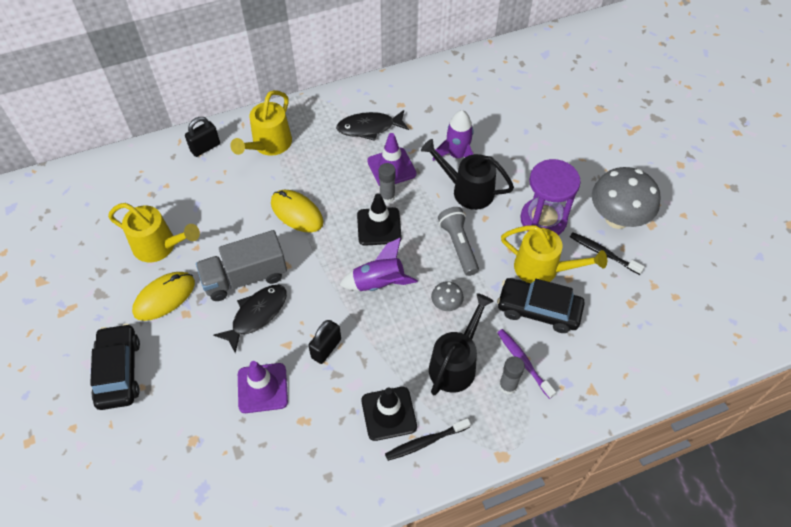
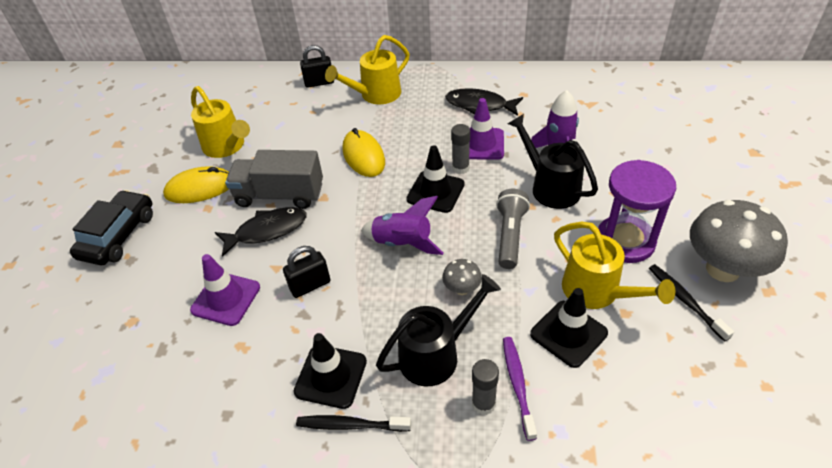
camera: 30 degrees right, 10 degrees down
black car [497,278,585,333] -> black traffic cone [530,288,608,368]

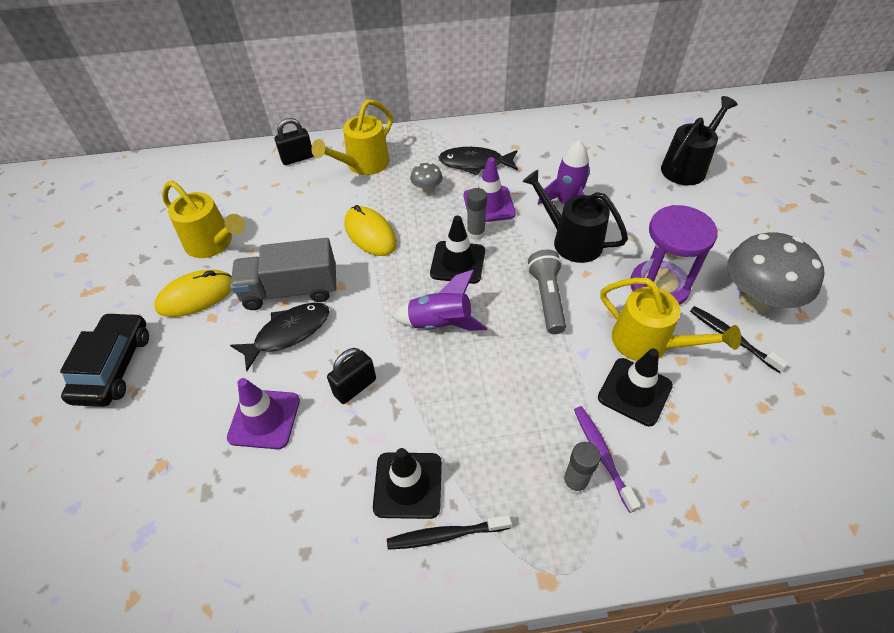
camera: 15 degrees left, 5 degrees up
black watering can [376,274,501,387] -> black watering can moved to [661,96,738,185]
grey mushroom [442,259,482,295] -> grey mushroom moved to [410,163,443,194]

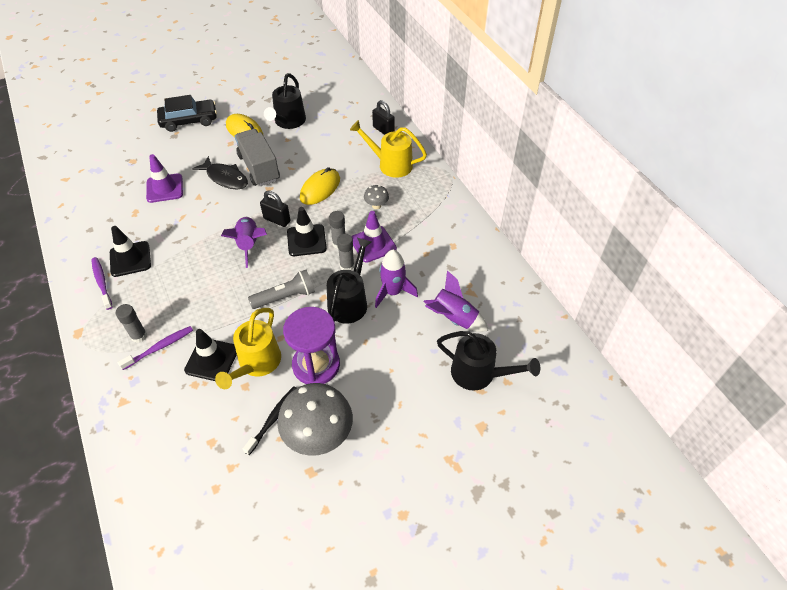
camera: 70 degrees right, 0 degrees up
yellow watering can [162,181,245,258] -> black watering can [264,73,306,129]
black padlock [327,348,376,404] -> black padlock moved to [260,191,290,227]
black toothbrush [387,515,512,550] -> purple toothbrush [91,257,113,310]
black fish [438,147,518,175] -> none
none -> grey glue stick [337,234,354,270]
none -> purple rocket [424,270,488,332]

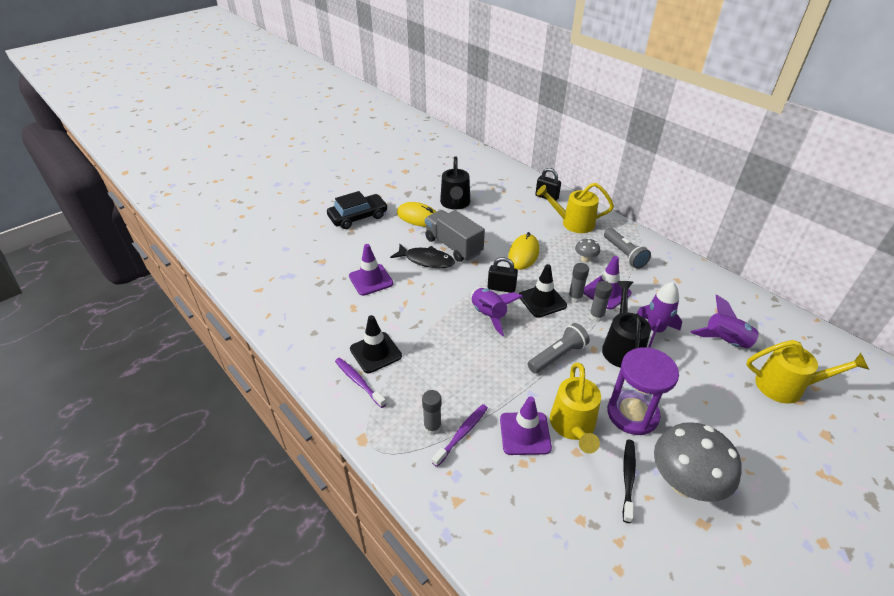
camera: 15 degrees left, 10 degrees down
black traffic cone [184,329,237,381] -> purple traffic cone [500,396,552,455]
black watering can [437,331,540,391] -> yellow watering can [746,340,869,404]
none -> grey flashlight [604,228,651,268]

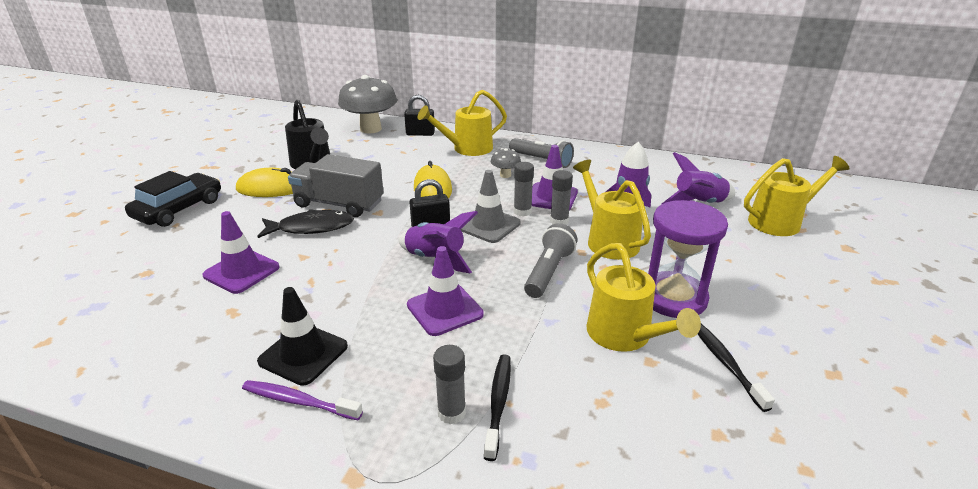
camera: 30 degrees left, 10 degrees down
purple toothbrush [432,404,488,467] -> black toothbrush [484,354,511,461]
purple traffic cone [500,396,552,455] -> purple traffic cone moved to [407,246,484,336]
black traffic cone [519,264,567,318] -> grey traffic cone [461,170,521,243]
black watering can [602,281,651,368] -> yellow watering can [573,160,651,260]
grey mushroom [654,422,742,502] -> grey mushroom moved to [338,75,397,134]

